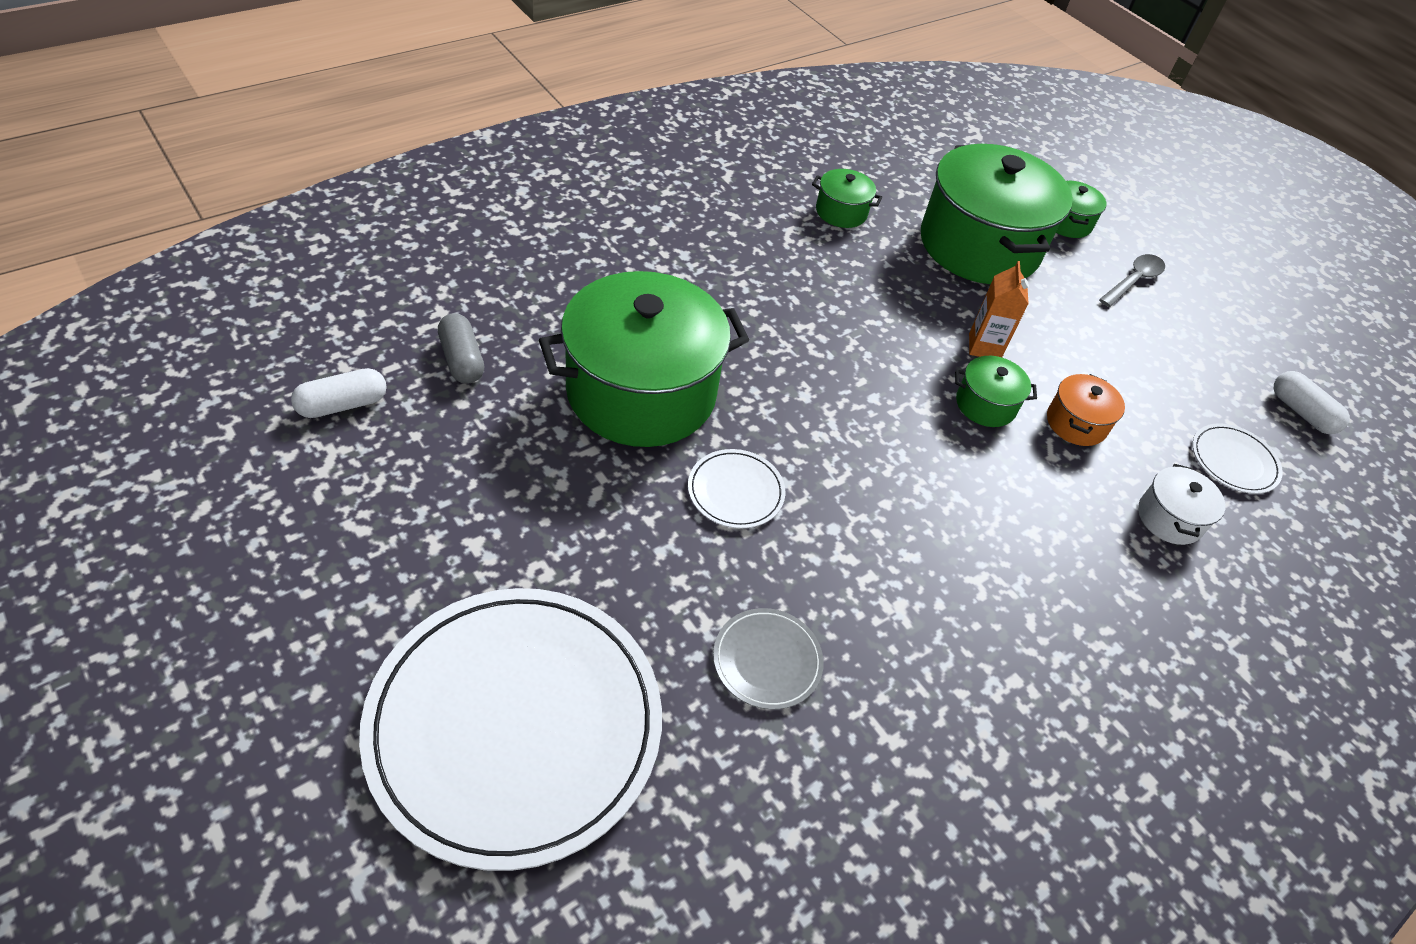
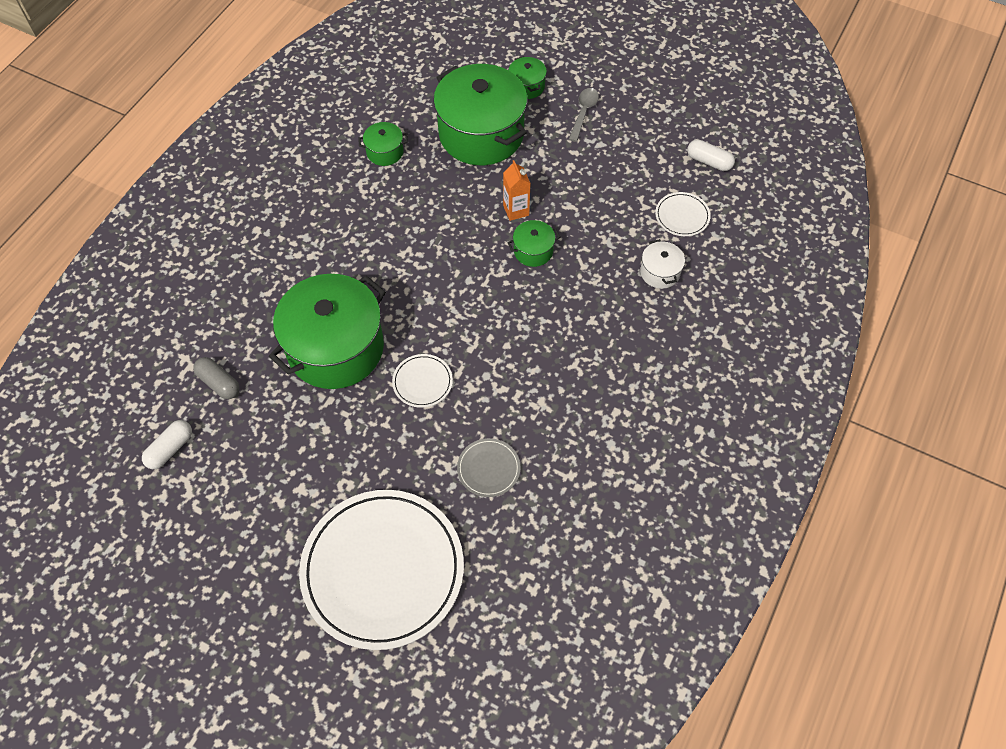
camera: 20 degrees left, 10 degrees up
orange pot [1047,374,1125,446] -> none

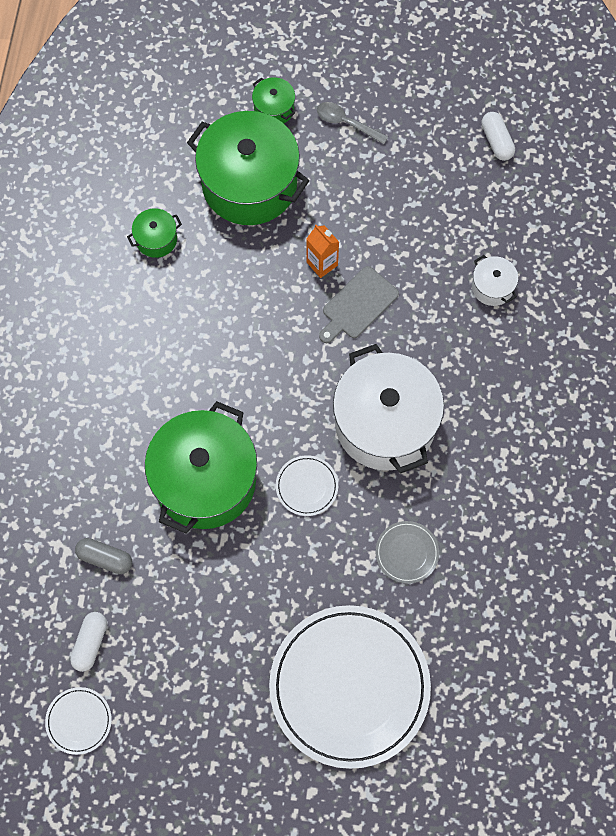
camera: 20 degrees left, 10 degrees up
green pot [507,220,560,267] -> grey cutting board [319,266,399,343]
grey spoon [569,88,599,142] -> grey spoon turned 60 degrees counterclockwise [317,102,388,144]
white plate [655,192,711,236] -> white plate moved to [45,687,112,755]
white capsule [687,140,735,171] -> white capsule turned 60 degrees clockwise [481,112,515,161]
none -> white pot [333,344,444,474]

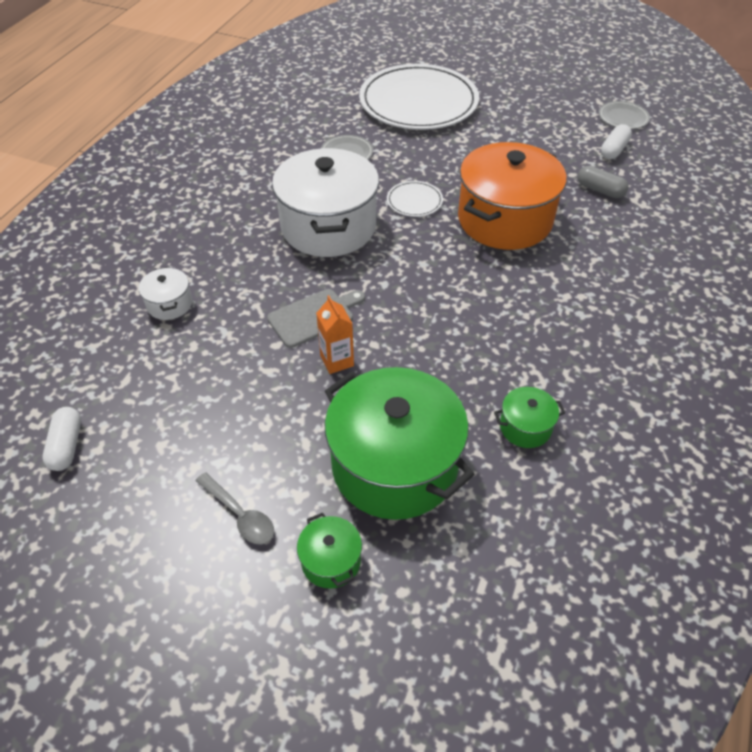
camera: 165 degrees left, 20 degrees down
white plate [45,687,112,755] -> grey plate [599,101,650,129]
green pot [145,401,257,533] -> orange pot [458,142,567,250]

